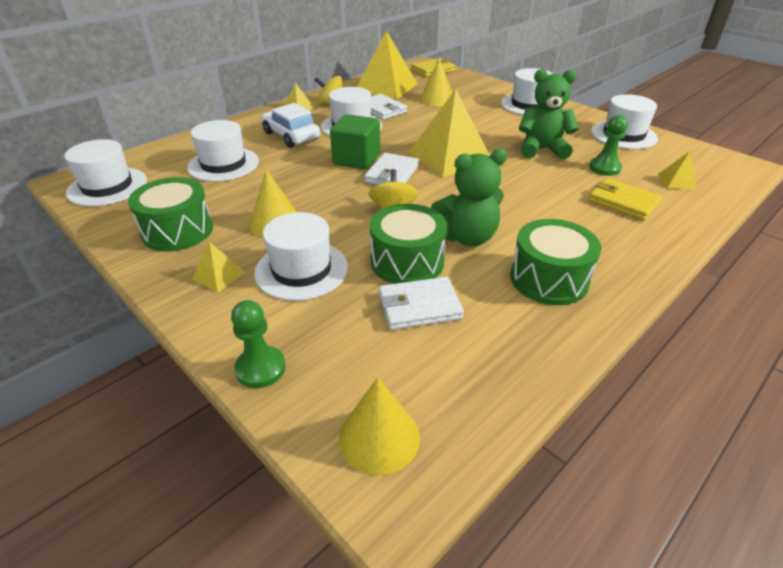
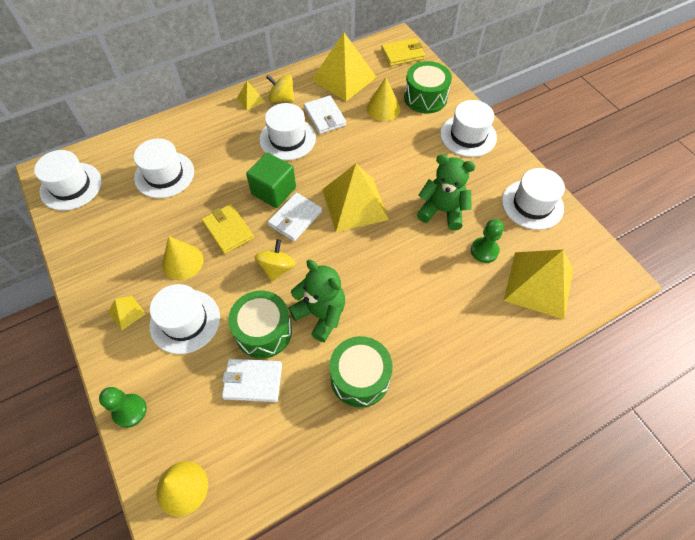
camera: 15 degrees right, 20 degrees up
green drum [128,177,213,252] -> green drum moved to [404,61,452,114]
white car [261,103,320,148] -> none
green teddy bear [431,149,507,246] -> green teddy bear turned 135 degrees counterclockwise [288,260,345,342]
yellow wallet [588,178,662,221] -> yellow wallet moved to [202,204,254,254]
yellow pyramid [658,152,697,190] -> yellow pyramid [504,250,573,320], size x2.24

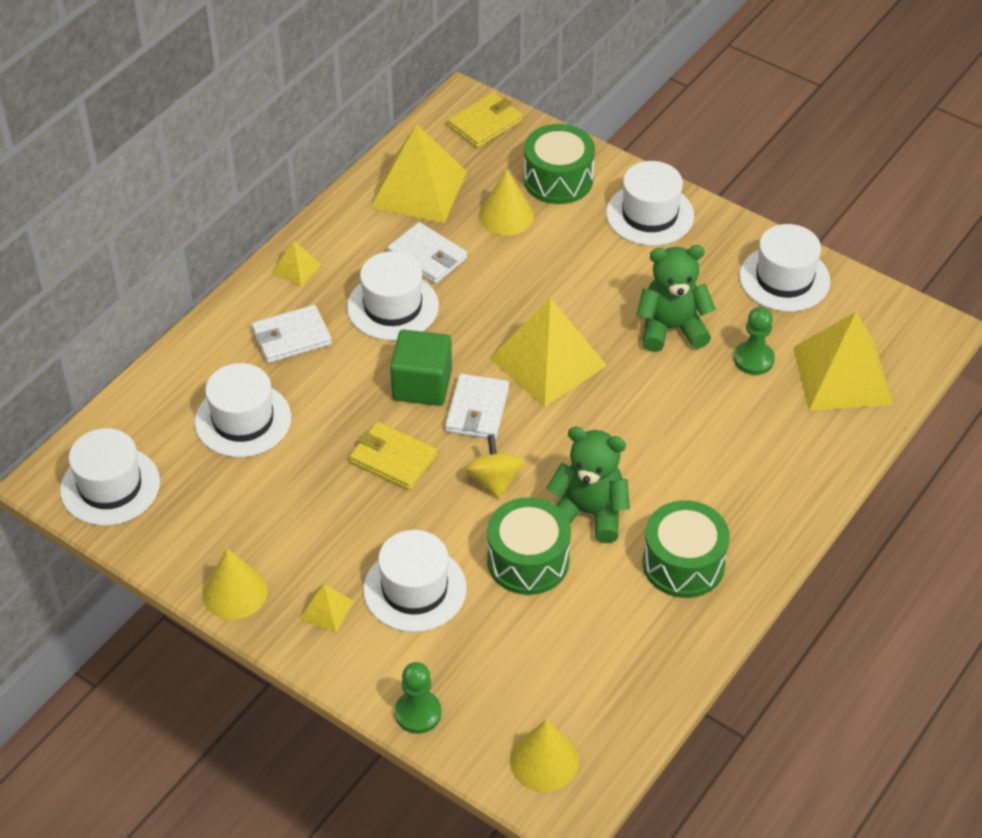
camera: 25 degrees left, 10 degrees down
yellow cone [162,236,204,280] -> yellow cone moved to [203,549,268,620]
white wallet [222,359,282,402] -> white wallet moved to [252,305,332,363]
yellow spinning top [266,75,294,102] -> none

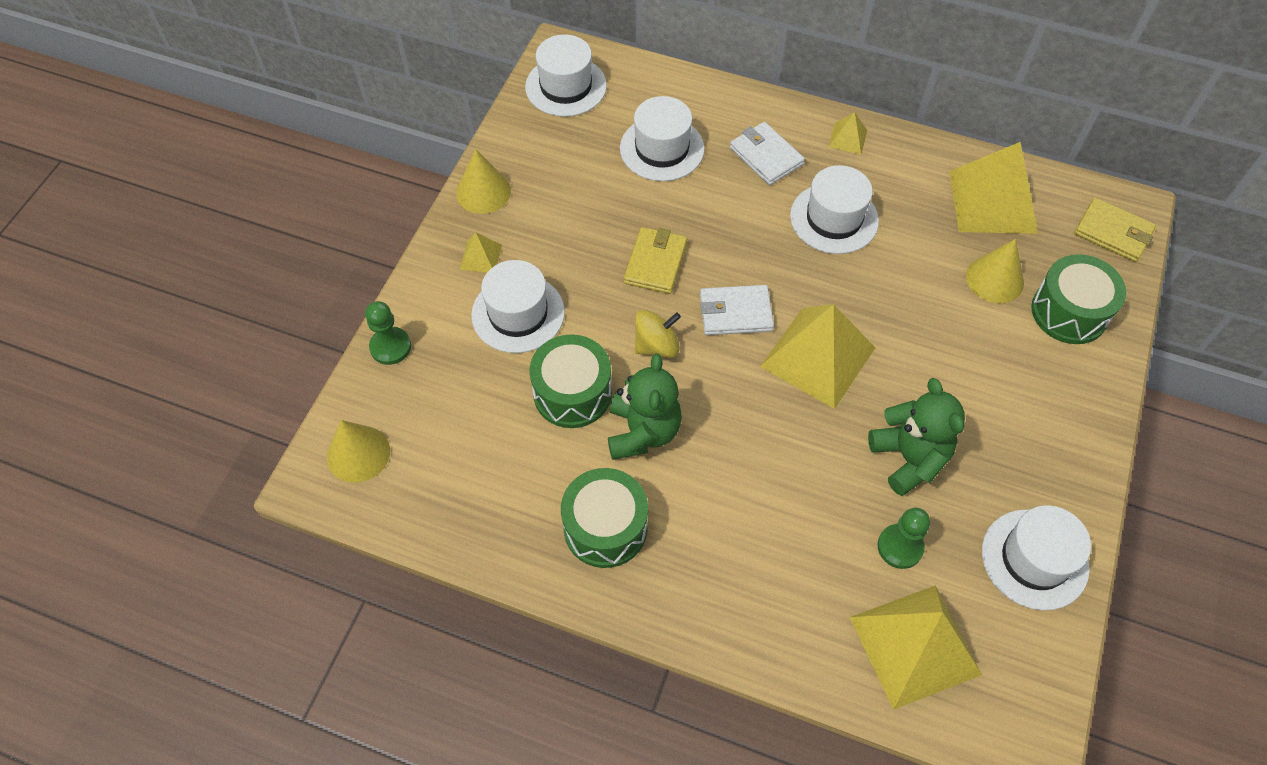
camera: 75 degrees right, 10 degrees up
white wallet [387,222,467,284] -> none
green cube [390,330,452,406] -> none
white hat [606,161,694,246] -> none

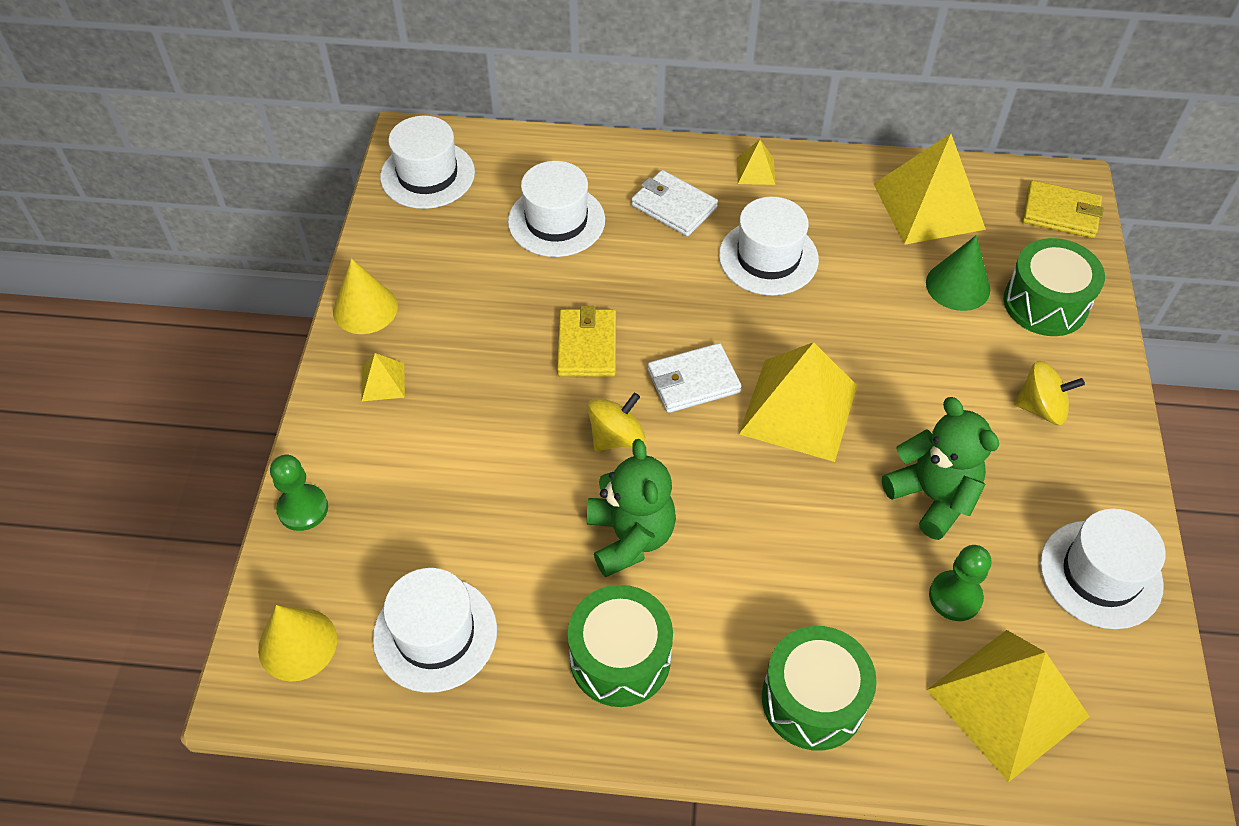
camera: 15 degrees left, 5 degrees down
white hat [471,260,565,353] -> white hat moved to [373,568,497,693]
green drum [529,334,612,428] -> green drum moved to [762,626,877,751]
yellow cone [966,239,1024,303] -> green cone [926,235,990,311]
none -> yellow spinning top [1014,361,1085,425]

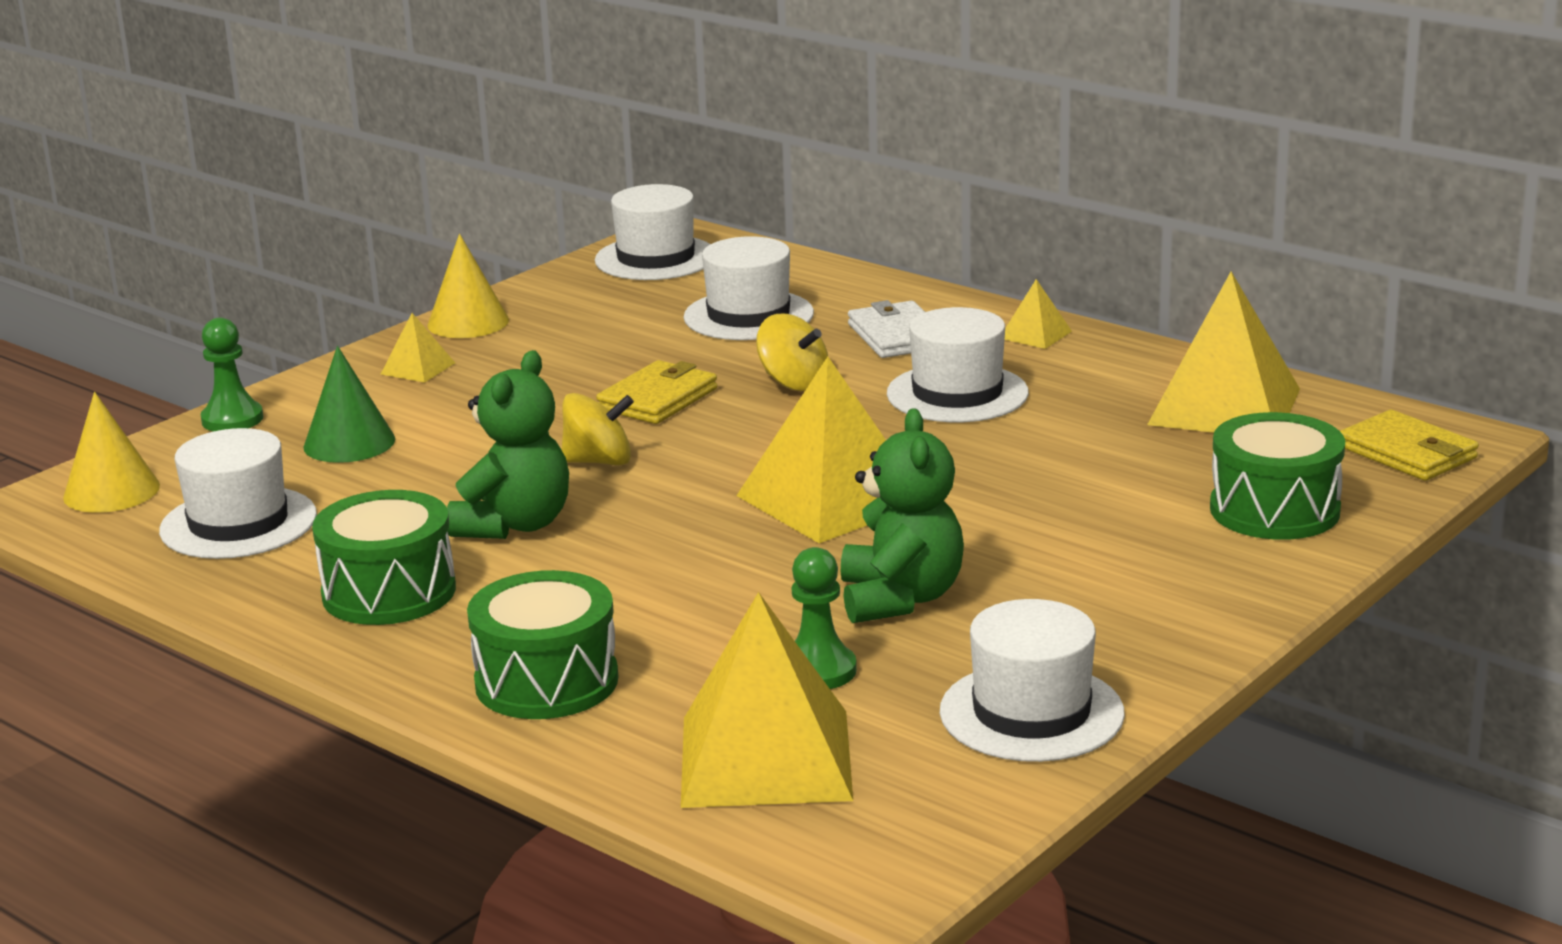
camera: 35 degrees right, 30 degrees down
white wallet [648,343,742,413] -> none
green cone [926,235,990,311] -> green cone moved to [303,346,395,463]
yellow spinning top [1014,361,1085,425] -> yellow spinning top moved to [756,314,828,391]

